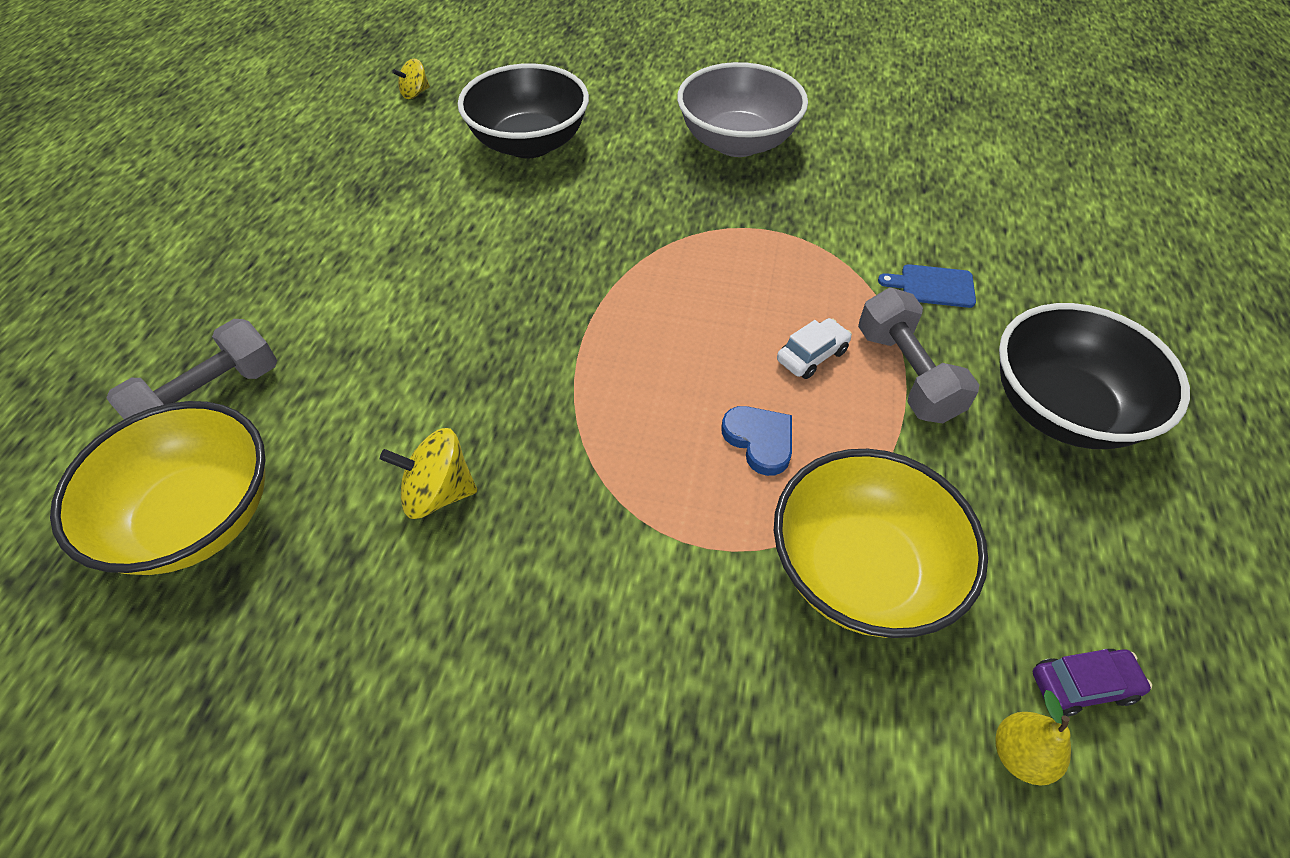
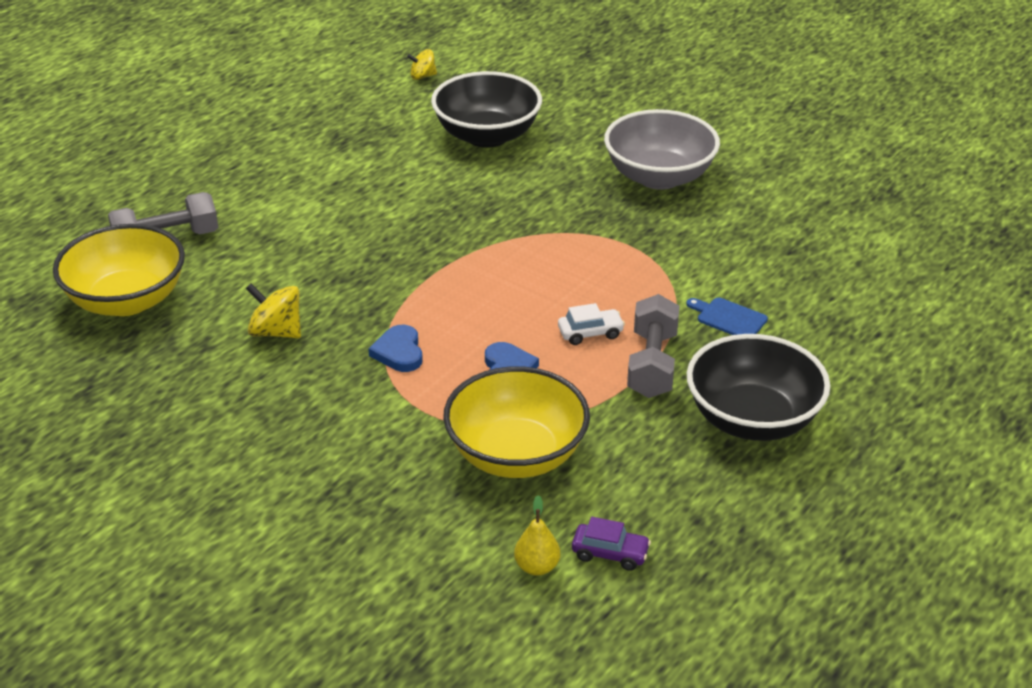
camera: 25 degrees right, 15 degrees down
none -> blue heart [368,325,423,372]

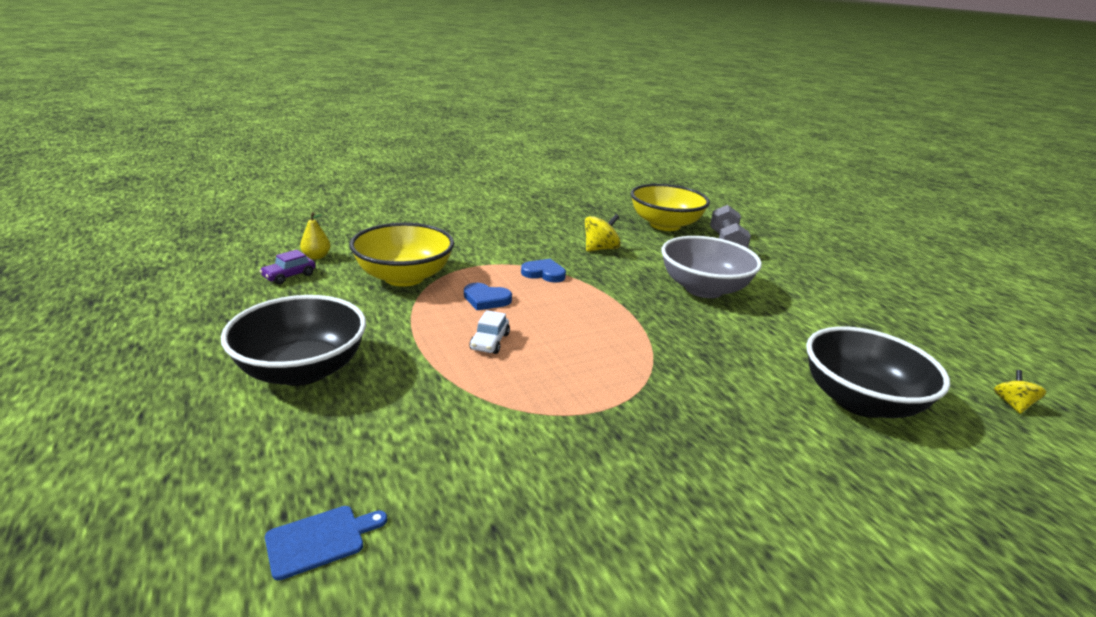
camera: 115 degrees right, 10 degrees down
grey bowl [604,109,720,190] -> grey bowl moved to [661,236,762,298]
grey dumbbell [627,294,680,398] -> none
blue cutting board [686,298,768,335] -> blue cutting board moved to [265,506,387,580]

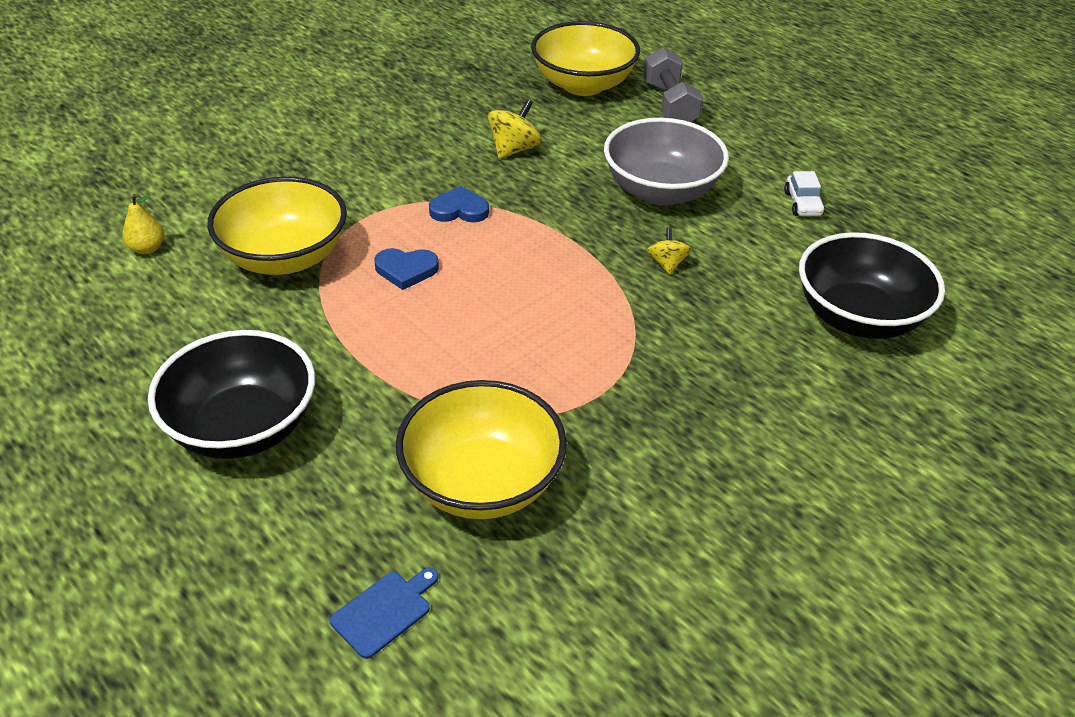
camera: 15 degrees left, 15 degrees up
purple car [259,250,315,284] -> none
white car [469,310,510,354] -> white car moved to [784,171,825,216]
yellow spinning top [994,370,1046,414] -> yellow spinning top moved to [647,227,692,275]
none -> yellow bowl [396,380,567,519]

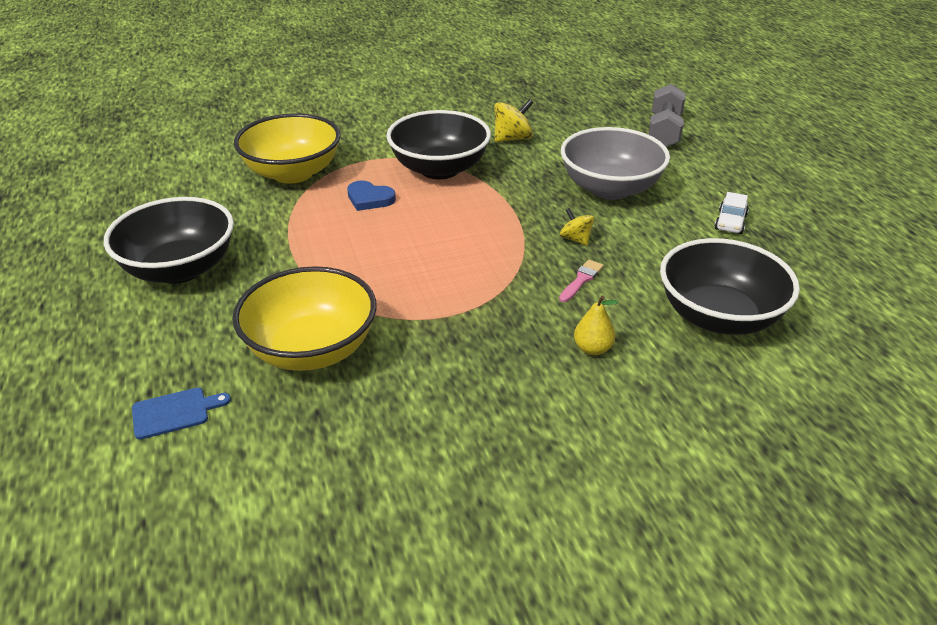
camera: 25 degrees right, 5 degrees down
yellow pear [122,194,164,254] -> yellow pear moved to [574,296,618,355]
blue heart [429,186,489,222] -> black bowl [386,110,491,179]
yellow bowl [531,21,640,96] -> none
yellow spinning top [647,227,692,275] -> yellow spinning top turned 60 degrees counterclockwise [560,208,595,246]
none -> pink brush [559,260,604,302]

